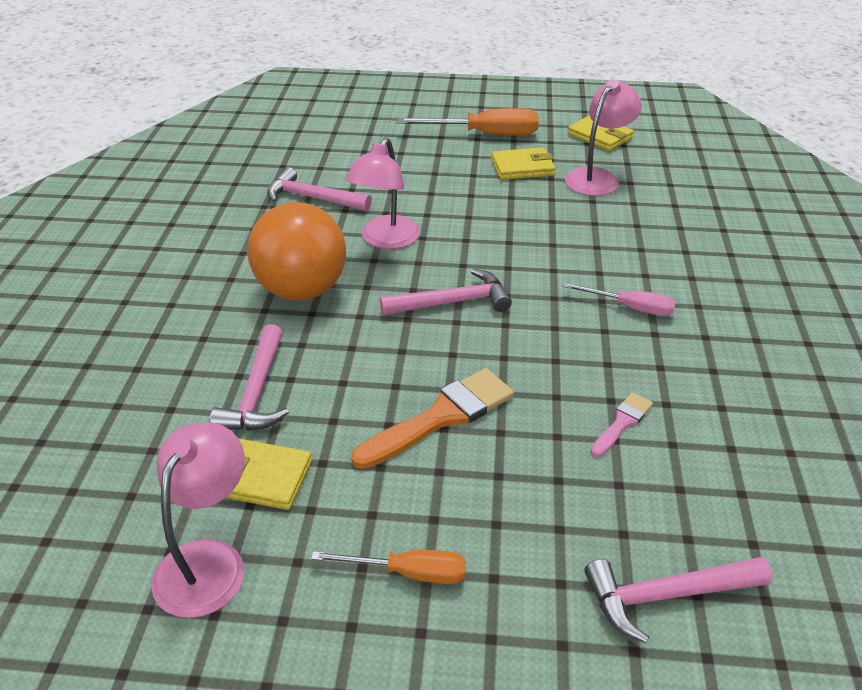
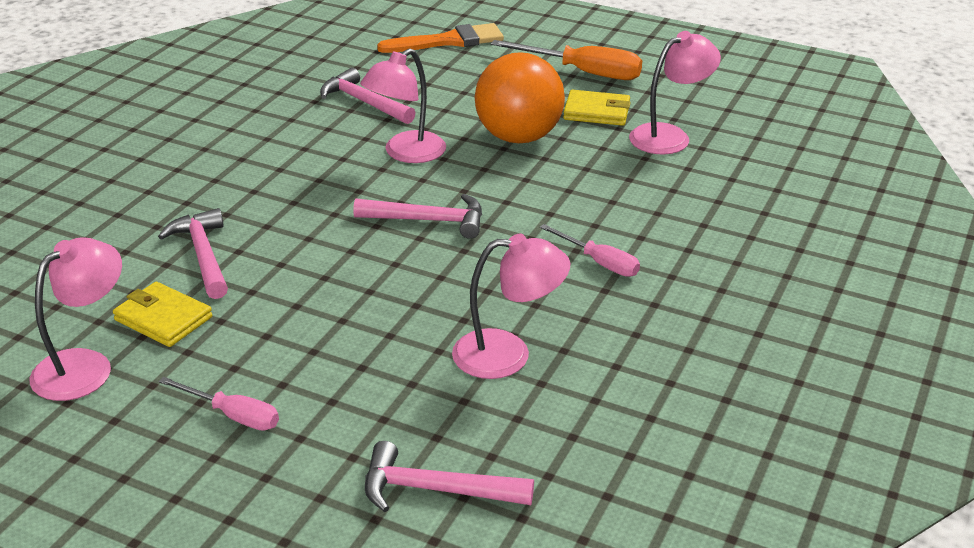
camera: 20 degrees right, 5 degrees down
pink hammer [210,324,289,431] -> pink hammer turned 135 degrees clockwise [158,208,228,299]
orange ball [247,202,346,301] -> orange ball moved to [474,52,565,143]
orange screwdriver [311,550,466,584] -> pink screwdriver [159,377,279,431]
orange brush [351,368,514,469] -> orange brush moved to [377,23,504,53]
yellow wallet [568,115,634,151] -> none
pink brush [591,392,653,457] -> pink lamp [452,234,570,379]

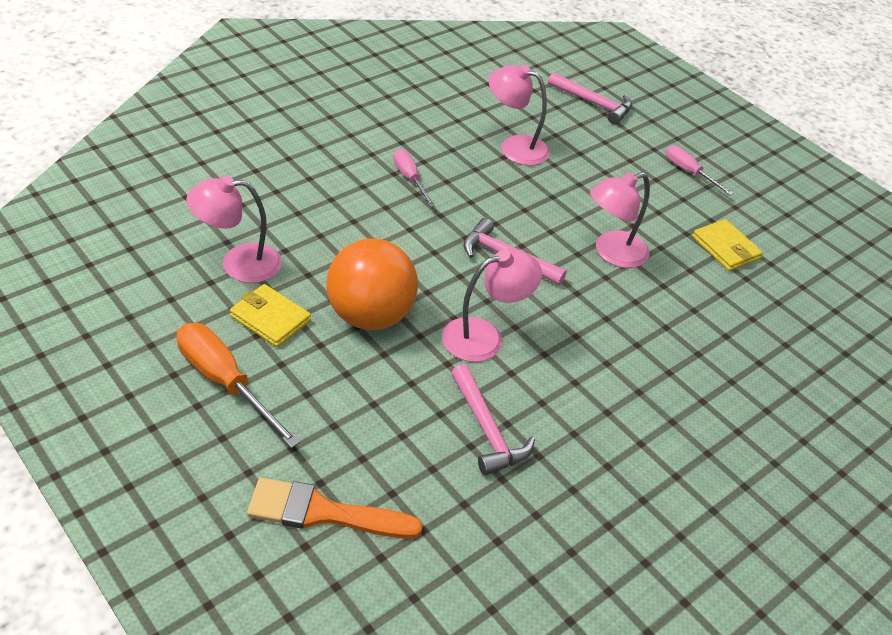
camera: 160 degrees left, 10 degrees up
pink lamp [30,237,122,401] -> pink lamp moved to [590,172,650,268]
pink hammer [158,208,228,299] -> none

